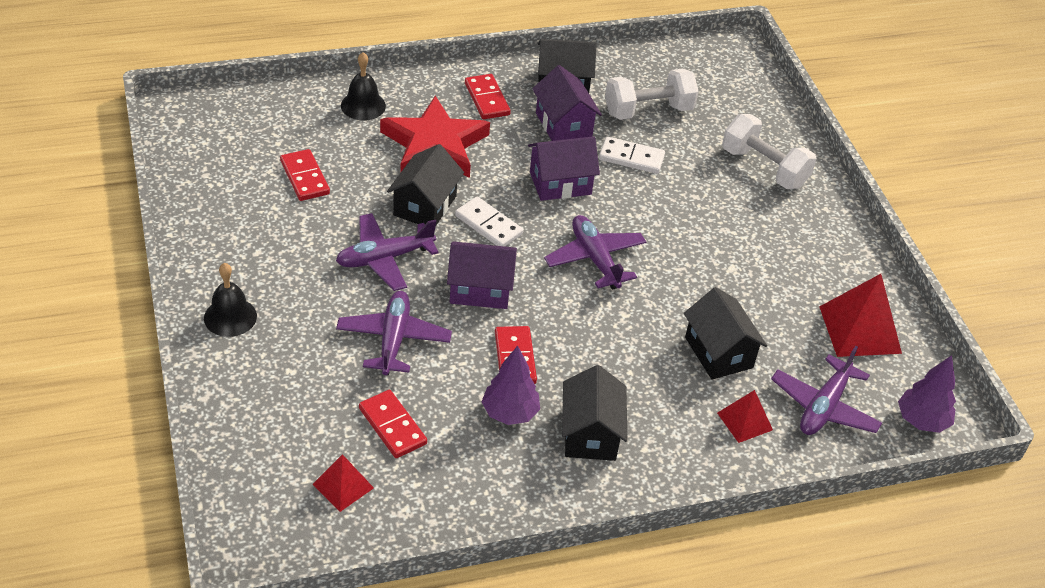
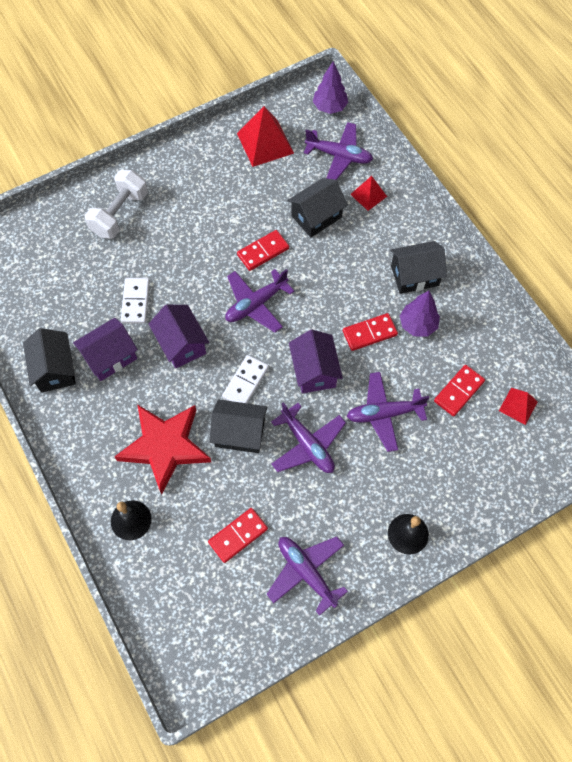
camera: 100 degrees left, 20 degrees up
red domino [465,74,511,119] -> red domino moved to [237,230,289,271]
white dumbbell [605,68,699,120] -> none
none -> purple plane [267,537,348,616]

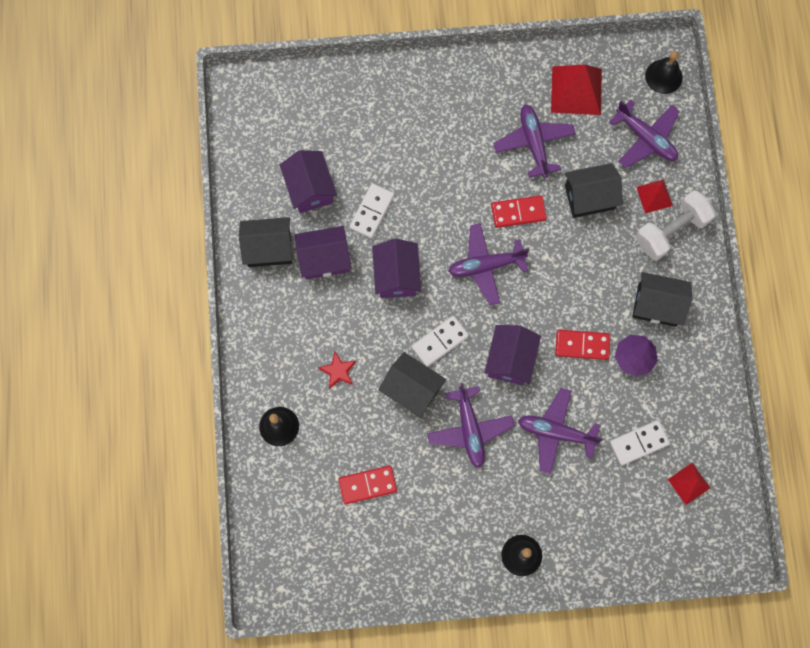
camera: 25 degrees right, 10 degrees up
black house [23,328,76,393] -> black house turned 75 degrees clockwise [239,217,293,267]
white dumbbell [84,170,148,239] -> white dumbbell moved to [636,190,716,261]
red star [114,404,211,495] -> red star [318,352,356,389], size x0.41
purple plane [267,537,348,616] -> purple plane moved to [493,105,576,178]
purple tree [313,61,348,114] -> black bell [645,51,683,94]
red domino [434,365,485,416] -> white domino [610,420,670,466]
none -> purple house [280,150,337,213]

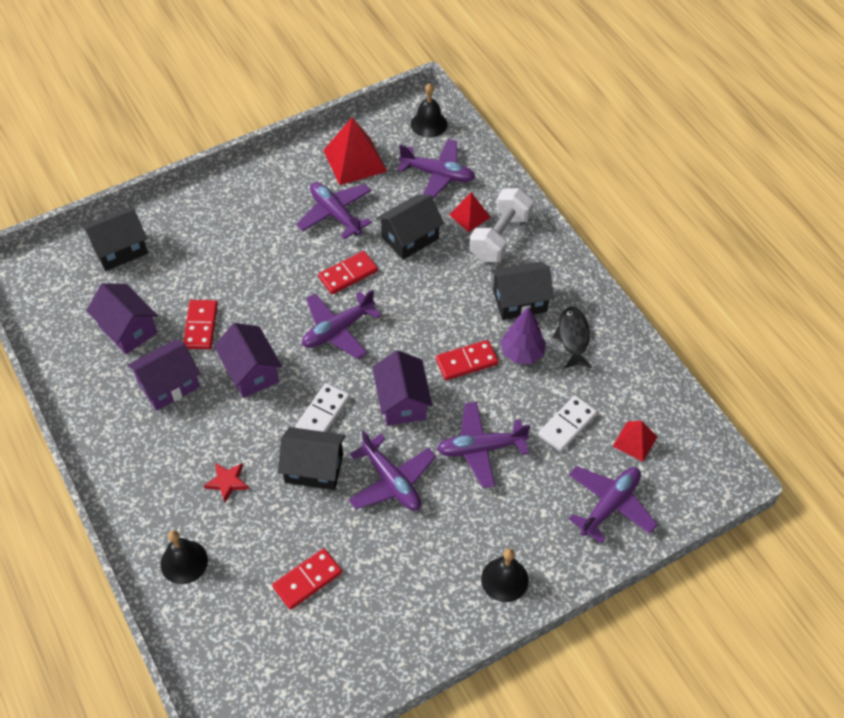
camera: 25 degrees left, 20 degrees down
black house [239,217,293,267] -> black house moved to [82,207,148,271]
white domino [349,183,394,239] -> red domino [183,300,218,349]
none -> black fish [552,307,592,368]
none -> purple plane [569,466,658,543]

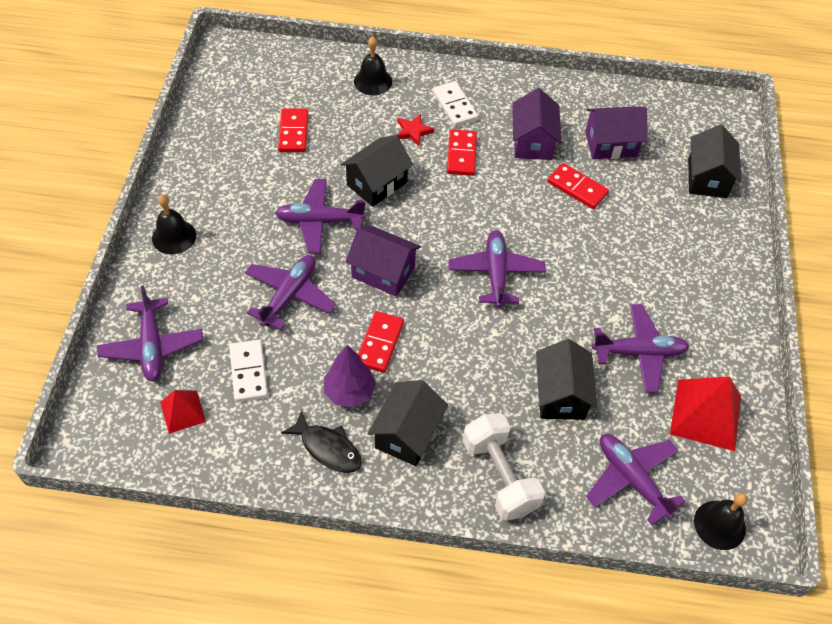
camera: 125 degrees right, 0 degrees up
purple house [214,323,282,398] -> none
white domino [295,383,350,432] -> white domino moved to [433,81,478,127]
red domino [318,251,378,294] -> red domino moved to [447,129,477,176]
purple plane [397,139,475,199] -> purple plane turned 90 degrees clockwise [586,434,686,525]
red pyramid [449,192,491,232] -> none

